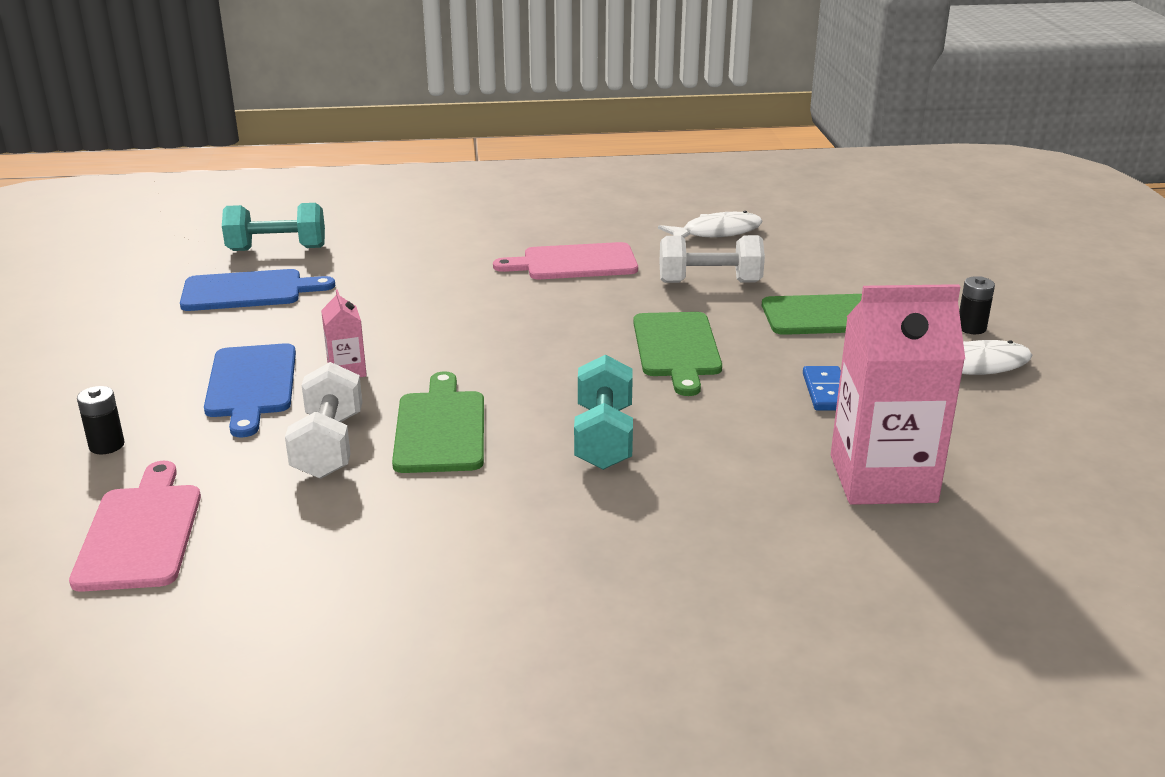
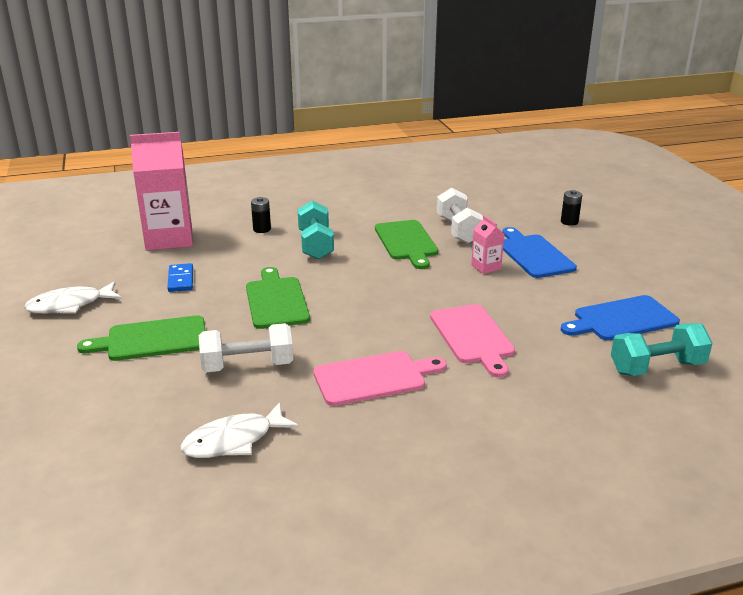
camera: 170 degrees right, 0 degrees up
pink cutting board [69,461,201,592] -> pink cutting board moved to [430,304,515,377]
black battery [959,276,995,334] -> black battery moved to [251,197,271,233]

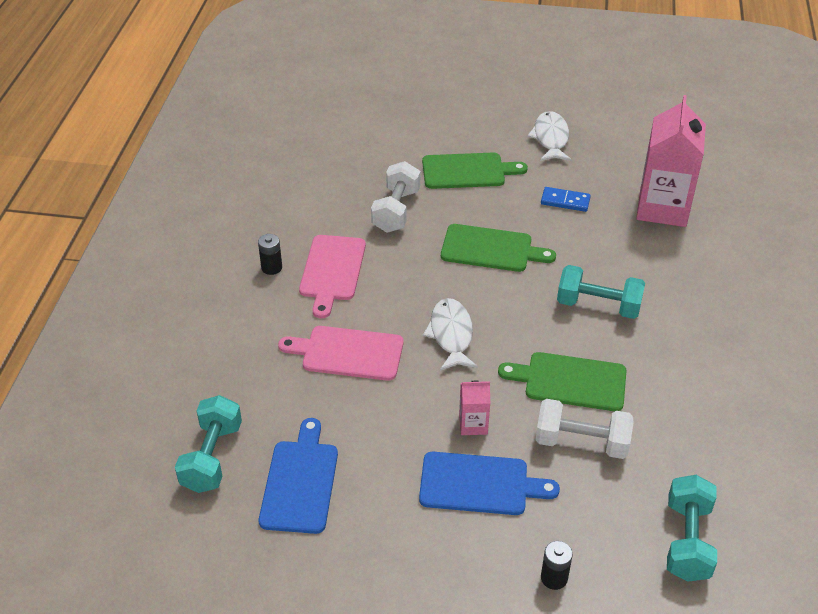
camera: 115 degrees right, 15 degrees up
green cutting board [77,315,205,361] -> green cutting board turned 75 degrees clockwise [422,153,528,189]
white fish [181,402,299,458] -> white fish moved to [423,298,478,371]
black battery [251,197,271,233] -> black battery moved to [258,234,282,275]
none -> turquoise dumbbell [667,475,717,582]

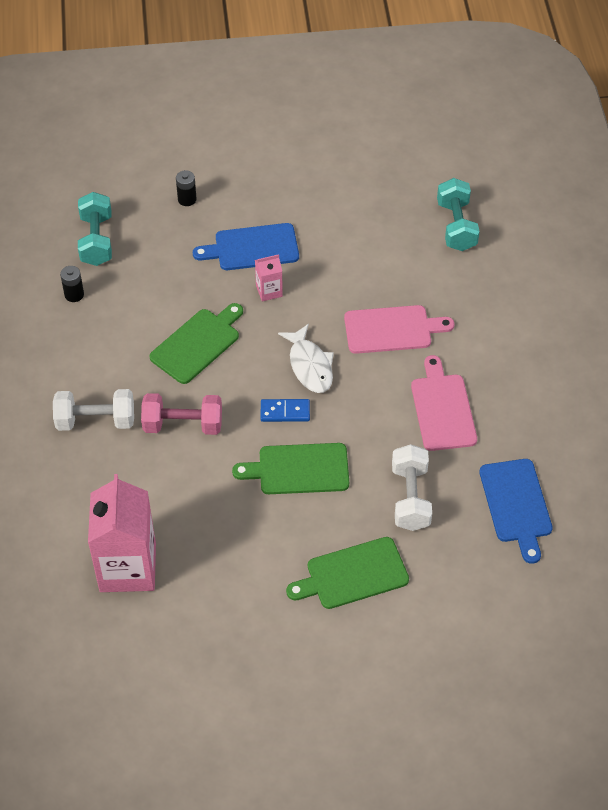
camera: 165 degrees right, 10 degrees up
black battery [258,234,282,275] -> black battery moved to [60,266,84,302]
blue cutting board [259,418,338,534] -> blue cutting board moved to [479,459,553,564]
green cutting board [498,352,627,411] -> green cutting board turned 45 degrees counterclockwise [149,303,243,384]
white fish [527,111,572,161] -> none
white dumbbell [535,399,633,459] -> white dumbbell moved to [53,389,134,431]
blue domino [541,187,591,212] -> blue domino moved to [261,399,310,422]
turquoise dumbbell [557,265,645,319] -> pink dumbbell [141,393,222,435]

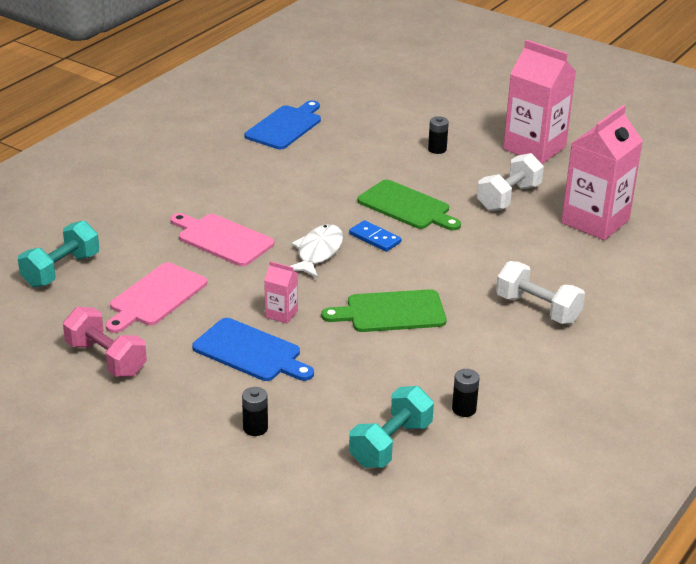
camera: 140 degrees left, 20 degrees down
pink dumbbell [141,393,222,435] -> pink dumbbell moved to [63,307,147,377]
green cutting board [286,537,409,609] -> black battery [428,116,449,154]
white dumbbell [392,444,432,531] -> white dumbbell moved to [477,153,544,211]
pink cutting board [411,355,477,451] -> pink cutting board moved to [106,263,207,333]
none -> pink carton [503,39,576,164]

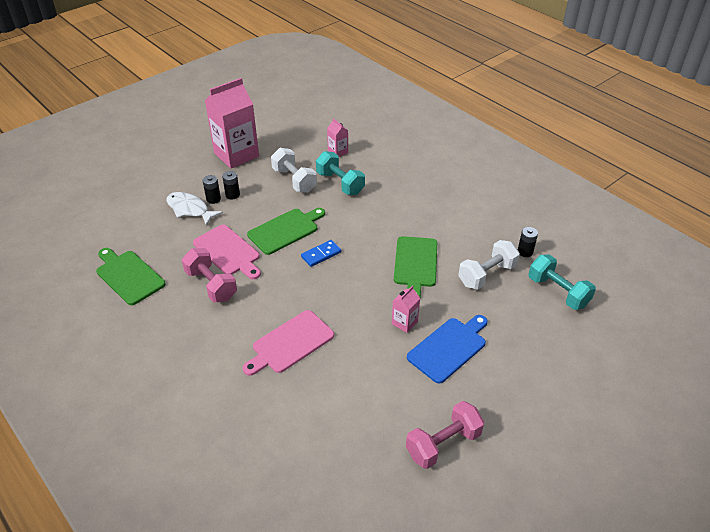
camera: 75 degrees left, 10 degrees up
turquoise dumbbell [18,220,99,287] -> turquoise dumbbell moved to [316,151,365,195]
pink cutting board [106,263,207,333] -> pink cutting board moved to [193,225,261,279]
black battery [242,387,268,436] -> black battery moved to [222,171,240,199]
blue cutting board [245,100,321,149] -> green cutting board [96,248,166,305]
white fish [290,224,343,278] -> white fish moved to [166,192,223,226]
white dumbbell [496,261,585,324] -> white dumbbell moved to [458,240,520,290]
pink carton [561,105,643,240] -> pink carton [327,118,348,157], size x0.45
none -> pink dumbbell [182,248,237,303]

